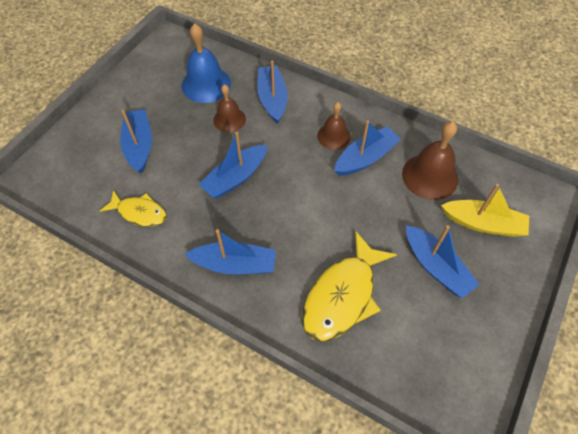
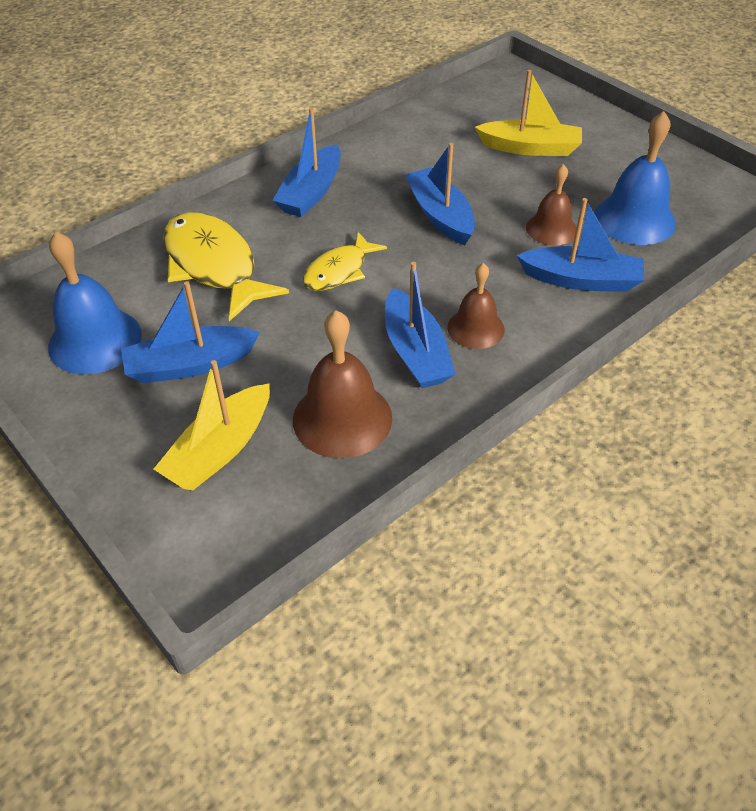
camera: 110 degrees right, 10 degrees down
yellow fish [100,190,167,227] -> yellow fish moved to [303,232,387,291]
blue boat [120,109,152,173] -> yellow boat [475,70,582,156]
none -> blue bell [48,232,142,374]

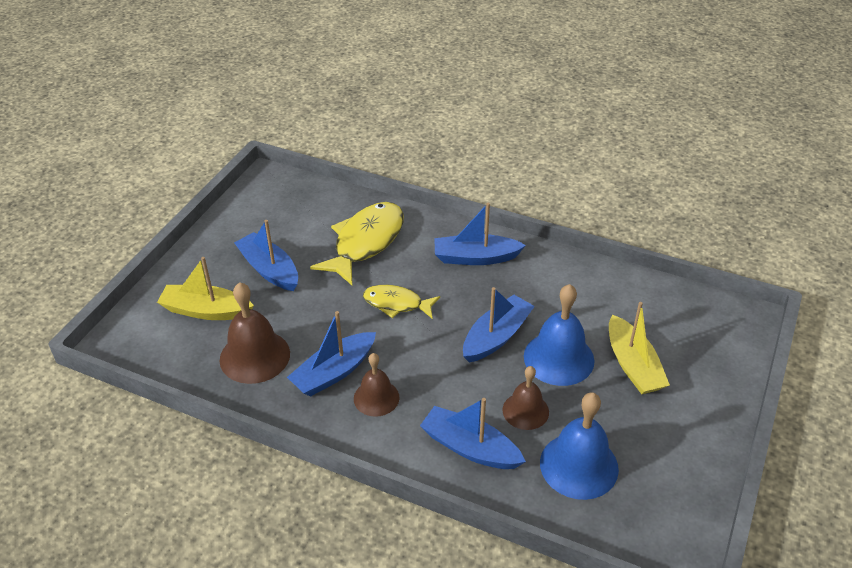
camera: 65 degrees right, 5 degrees down
blue bell [48,232,142,374] -> blue bell moved to [524,284,595,386]
blue boat [516,198,644,292] -> blue boat turned 135 degrees clockwise [420,398,526,469]

